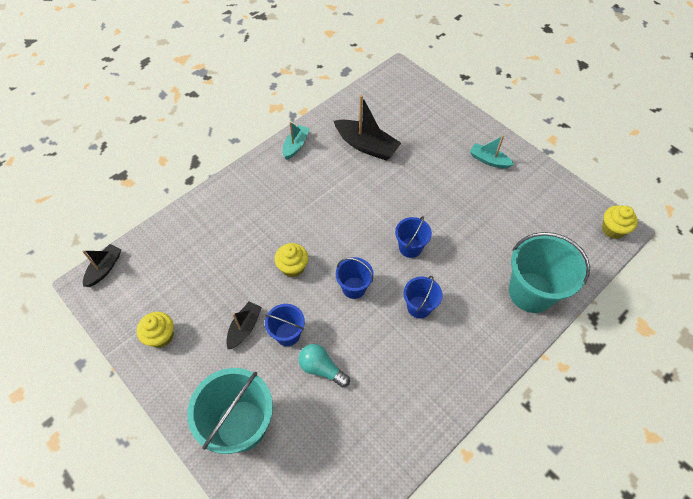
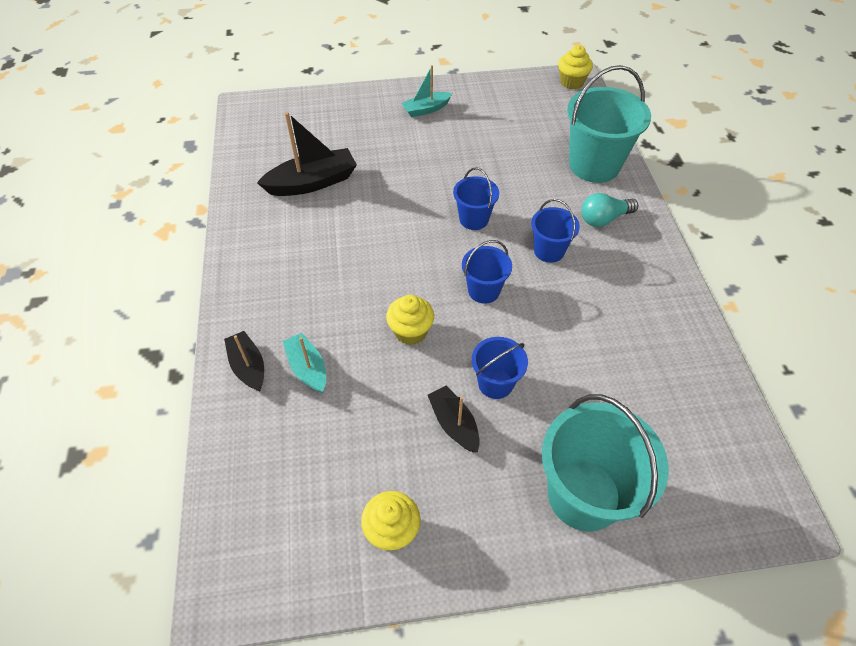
camera: 55 degrees left, 5 degrees down
black boat [82,244,121,287] -> black boat moved to [224,331,264,392]
turquoise boat [283,122,310,159] -> turquoise boat moved to [283,333,326,393]
turquoise light bulb [298,344,350,387] -> turquoise light bulb moved to [581,193,638,227]

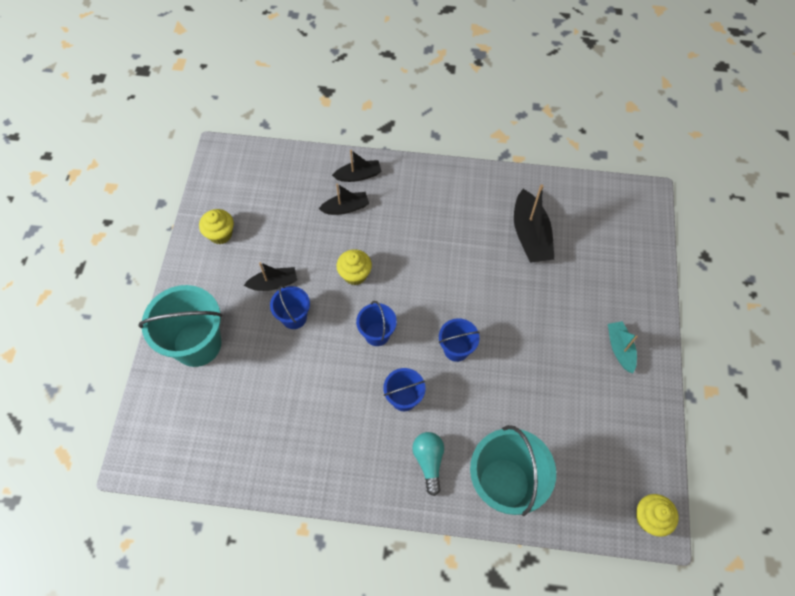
camera: 105 degrees right, 10 degrees up
turquoise boat [283,333,326,393] -> black boat [319,183,369,215]

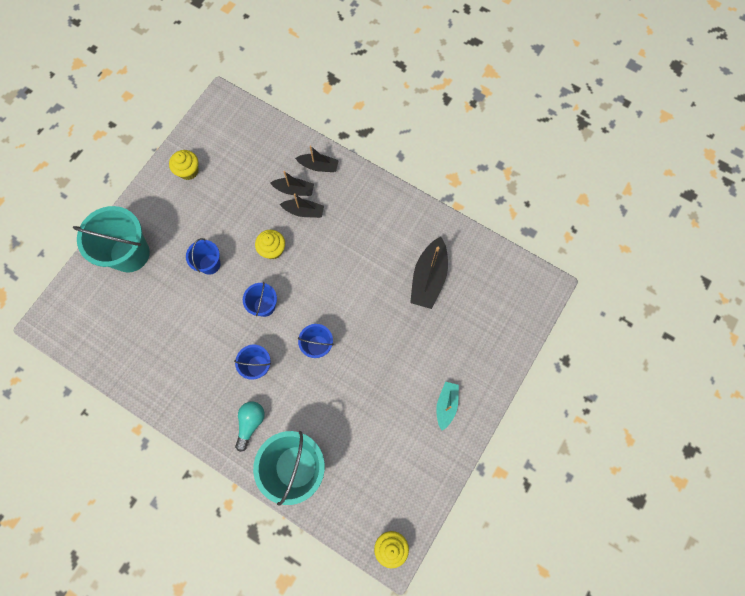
camera: 25 degrees right, 10 degrees up
black boat [243,262,297,291] -> black boat moved to [280,193,324,218]

